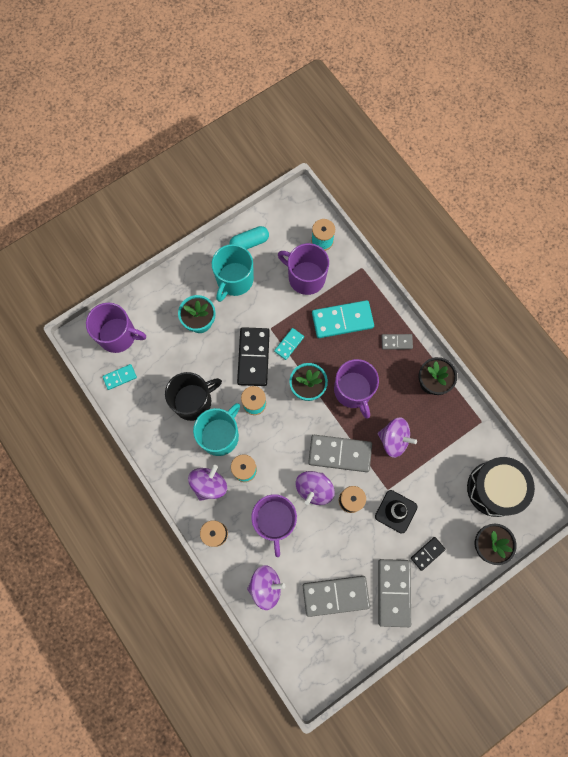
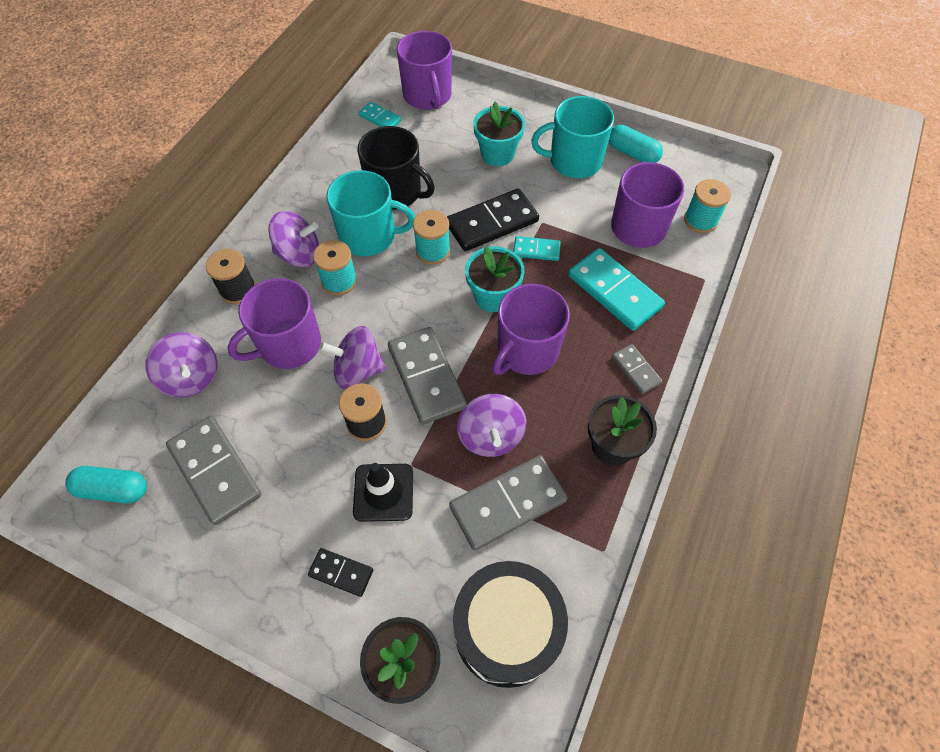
camera: 60 degrees right, 15 degrees down
grey domino [378,559,411,627] -> grey domino moved to [449,455,568,550]
none -> turquoise capsule [65,466,147,503]

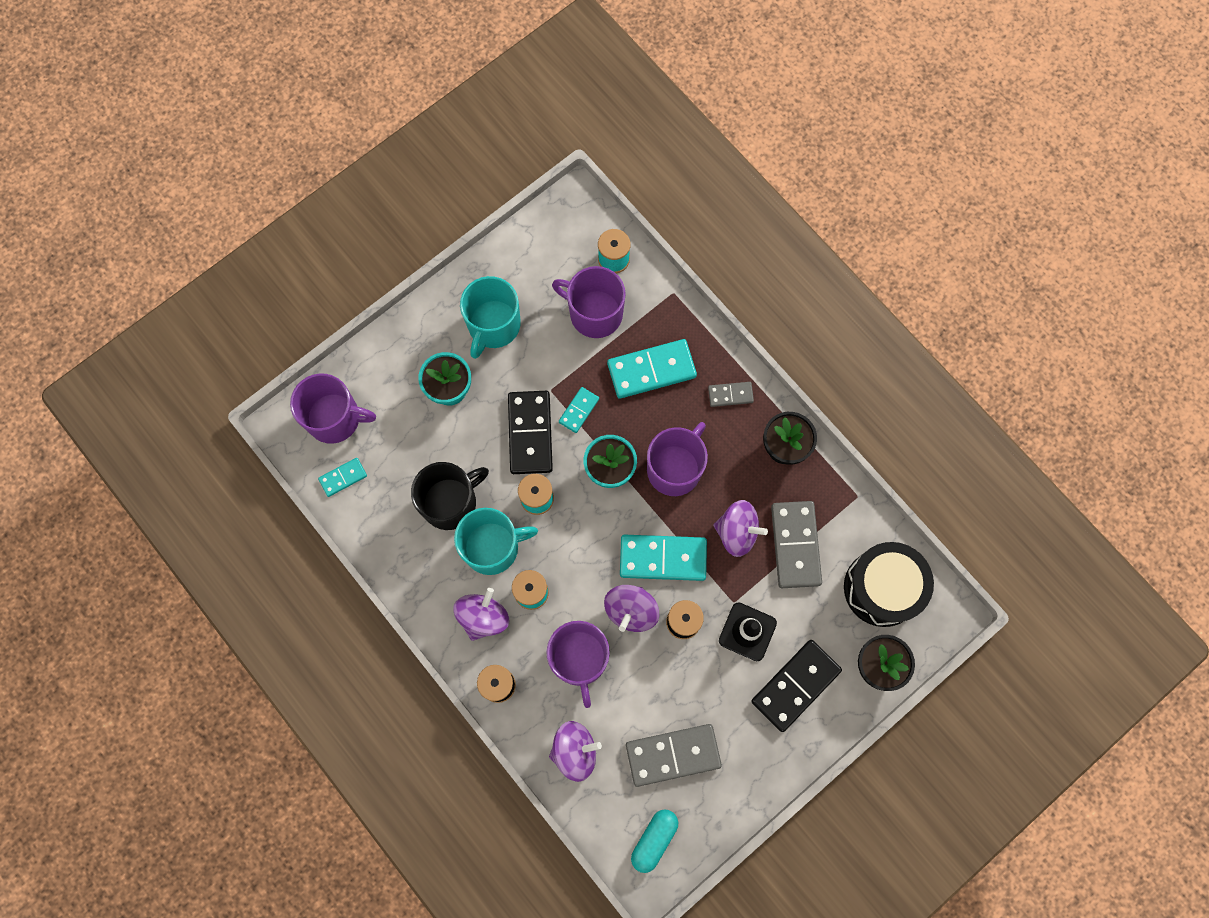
camera: 65 degrees left, 15 degrees up
black domino [308,548,373,597] -> black domino [751,640,842,732], size x1.91
turquoise mug [326,170,415,256] -> turquoise mug turned 45 degrees clockwise [454,508,538,575]
grey domino [388,327,467,424] -> turquoise domino [620,535,707,581]
purple mug [492,284,570,375] -> purple mug turned 120 degrees counterclockwise [647,422,708,496]
turquoise capsule [608,125,663,163] -> none

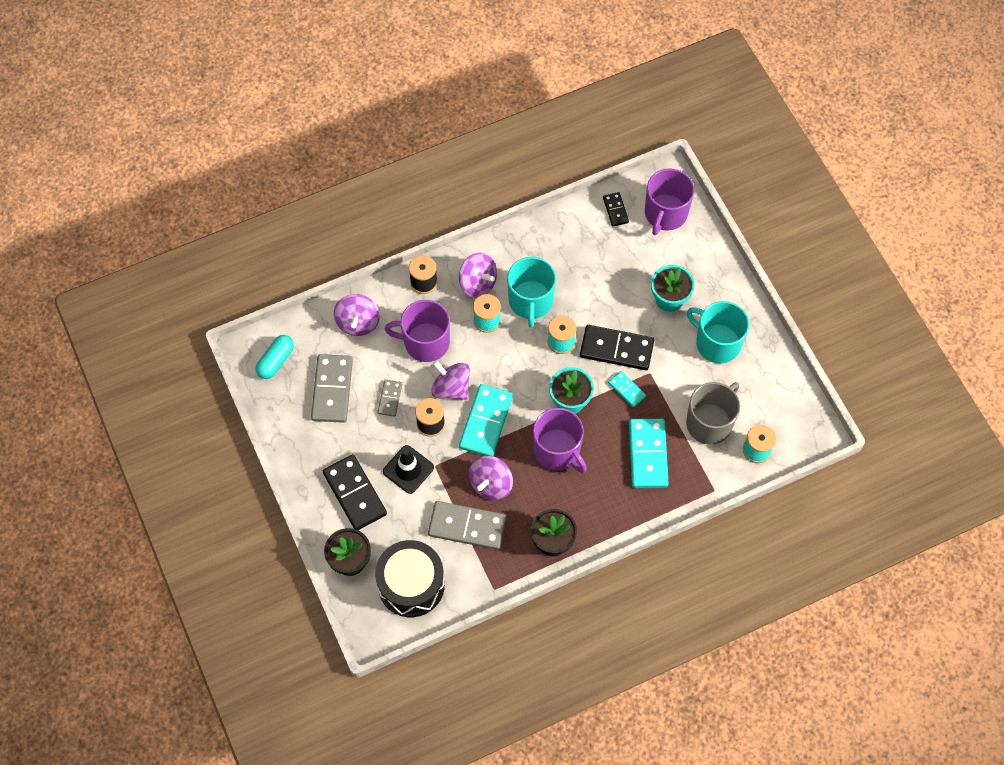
camera: 105 degrees right, 10 degrees down
turquoise domino [318,458,367,497] -> black domino [603,192,629,227]
black mug [411,462,489,530] -> none
purple mug [552,266,626,338] -> grey mug [686,382,740,445]
turquoise capsule [631,810,678,873] -> turquoise capsule turned 75 degrees clockwise [255,335,294,379]
grey domino [708,382,754,407] -> grey domino moved to [378,380,402,417]

